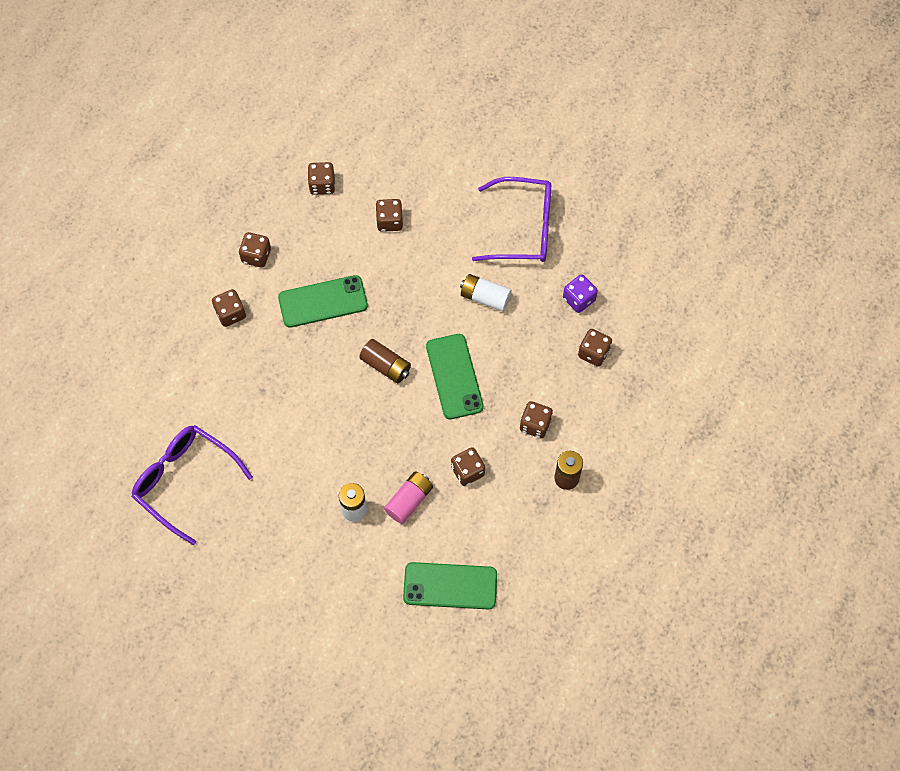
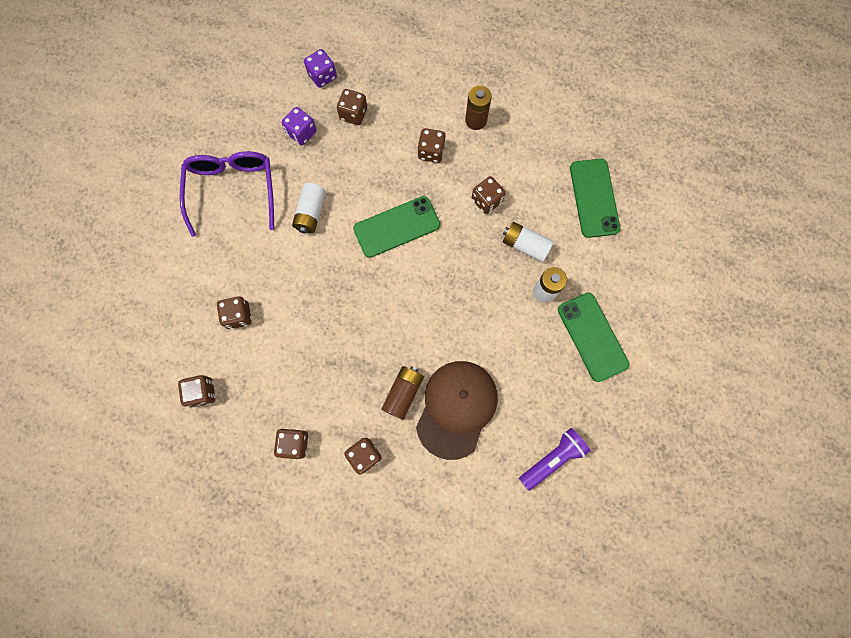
camera: 100 degrees left, 10 degrees up
purple glasses [131,425,253,545] -> purple flashlight [519,428,591,491]
green phone [278,275,368,328] -> green phone moved to [558,293,629,382]
brown battery [359,339,411,383] -> brown battery moved to [381,366,424,420]
pink battery [384,471,433,524] -> white battery [503,222,554,262]
none -> purple dice [304,49,337,88]
none -> brown cap [416,361,498,460]

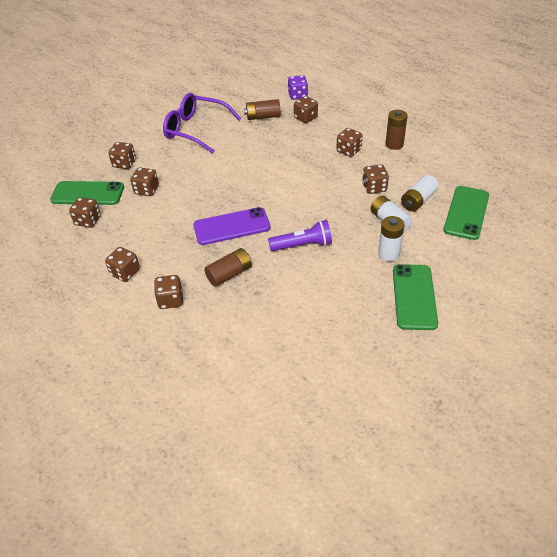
camera: 30 degrees right, 30 degrees down
purple glasses [180,151,274,237] -> purple glasses turned 90 degrees counterclockwise [163,93,241,154]
purple dice [282,107,316,145] -> brown battery [244,99,281,120]
white battery [292,183,326,234] -> white battery moved to [401,175,439,211]
green phone [353,196,440,258] -> green phone moved to [50,181,124,205]
brown cap [416,361,498,460] -> none
purple flashlight [519,428,591,491] -> purple flashlight moved to [268,220,332,251]
none -> brown dice [108,142,136,169]
none -> purple phone [193,207,271,245]

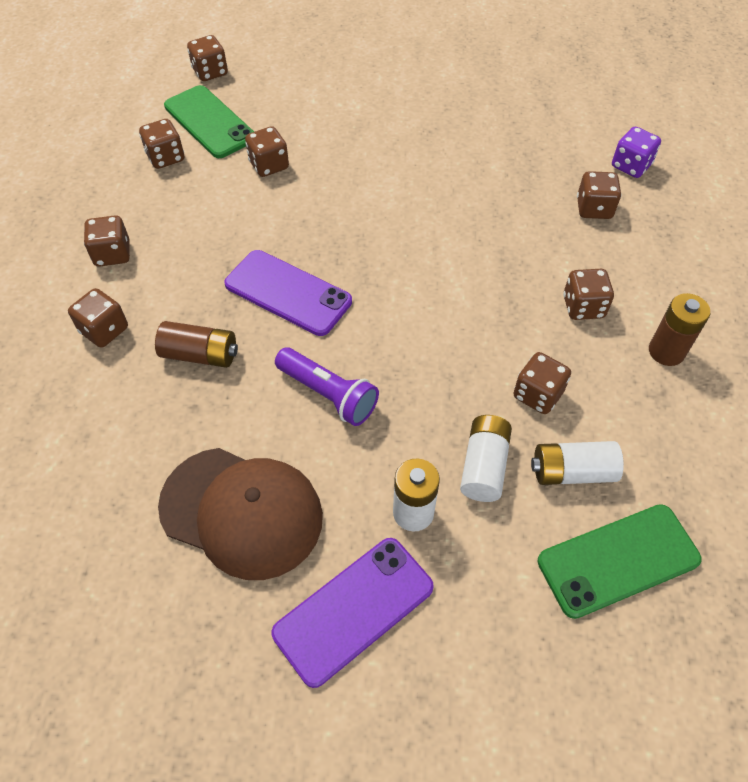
camera: 45 degrees right, 10 degrees up
brown dice [108,142,136,169] -> brown dice moved to [187,35,228,81]
purple glasses [163,93,241,154] -> none
brown battery [244,99,281,120] -> none
green phone [393,264,438,330] -> purple phone [272,538,434,688]
none -> brown cap [158,448,323,580]

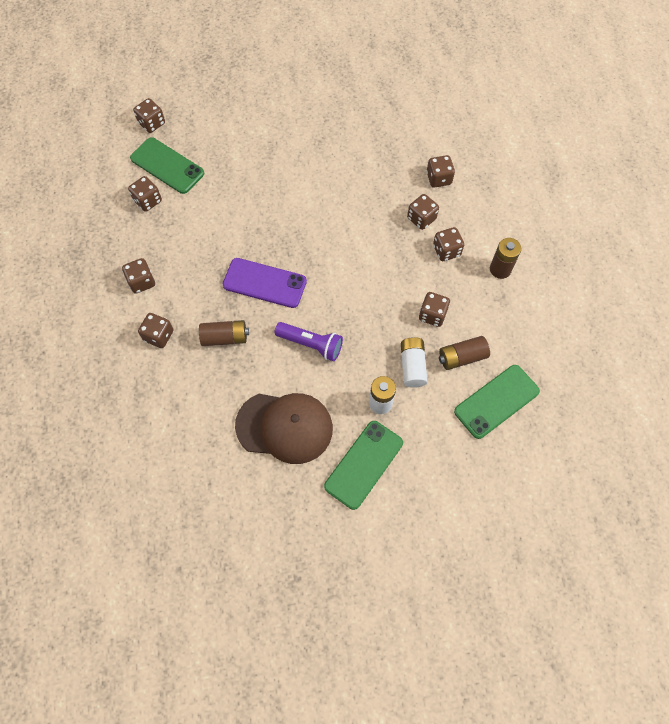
camera: 15 degrees left, 10 degrees up
brown dice [245,126,289,177] -> brown dice moved to [407,194,439,230]
purple phone [272,538,434,688] -> green phone [324,421,403,510]
white battery [531,441,624,485] -> brown battery [439,336,490,370]
purple dice [612,127,661,178] -> none

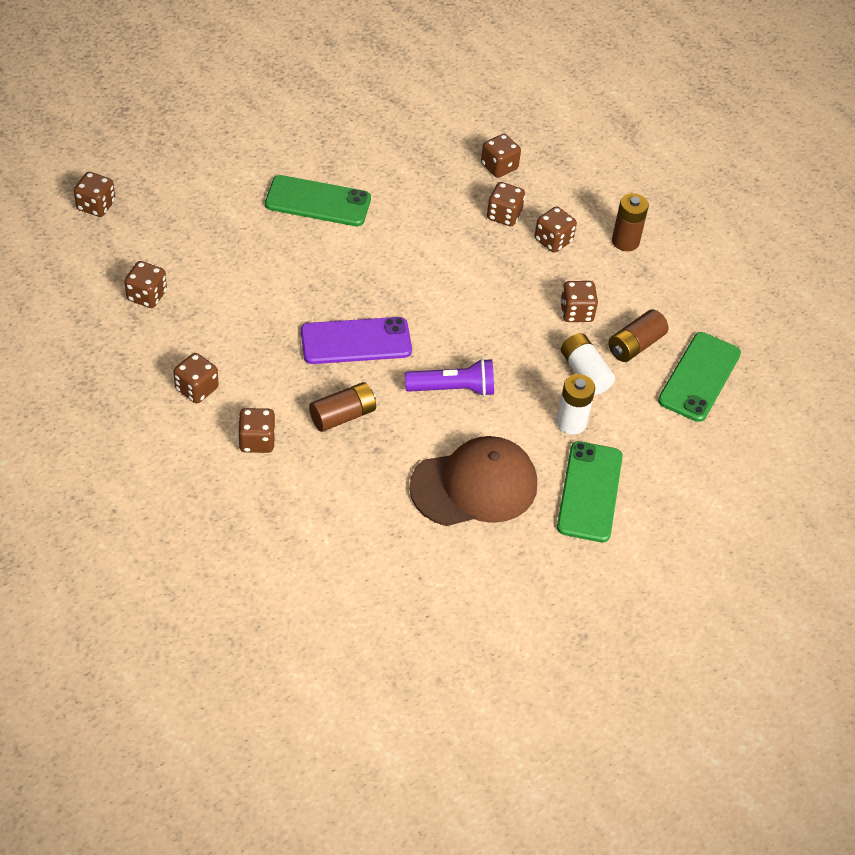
camera: 30 degrees left, 15 degrees down
green phone [130,137,204,194] -> green phone moved to [265,175,371,226]

